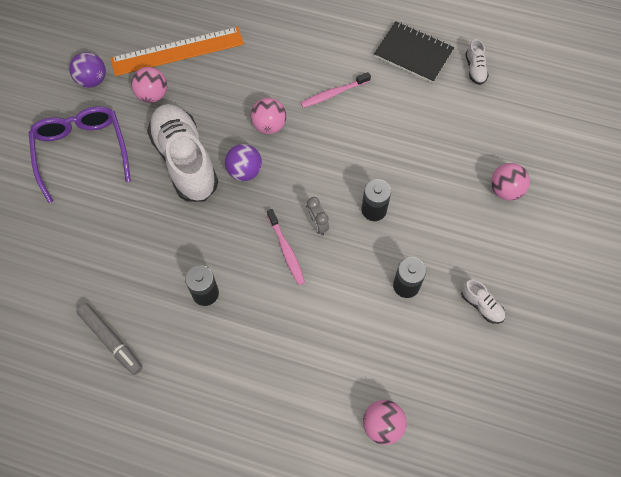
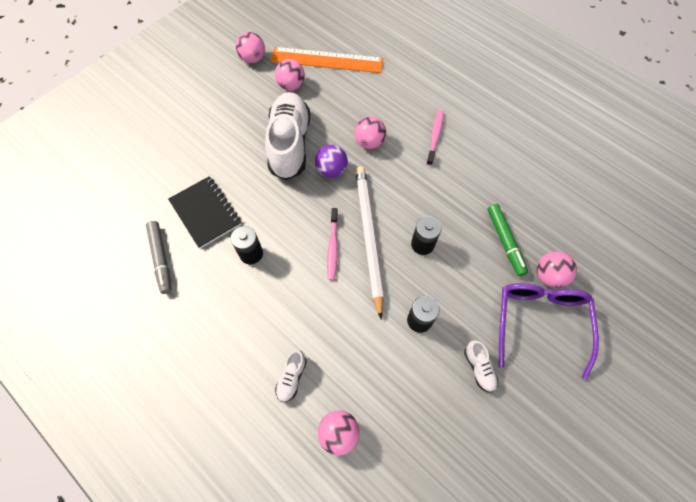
camera: 25 degrees right, 0 degrees up
purple glasses [29,106,131,203] -> purple glasses moved to [499,283,599,380]
purple ball [69,52,106,88] -> pink ball [236,32,265,63]
pink toothbrush [301,72,371,108] -> pink toothbrush turned 105 degrees clockwise [426,110,444,166]
grey clock [306,197,329,235] -> white pencil [355,167,384,319]
black notebook [374,21,454,83] -> black notebook moved to [168,176,241,249]
white shoe [466,39,489,85] -> white shoe moved to [275,350,307,402]
none -> green marker [487,204,528,276]

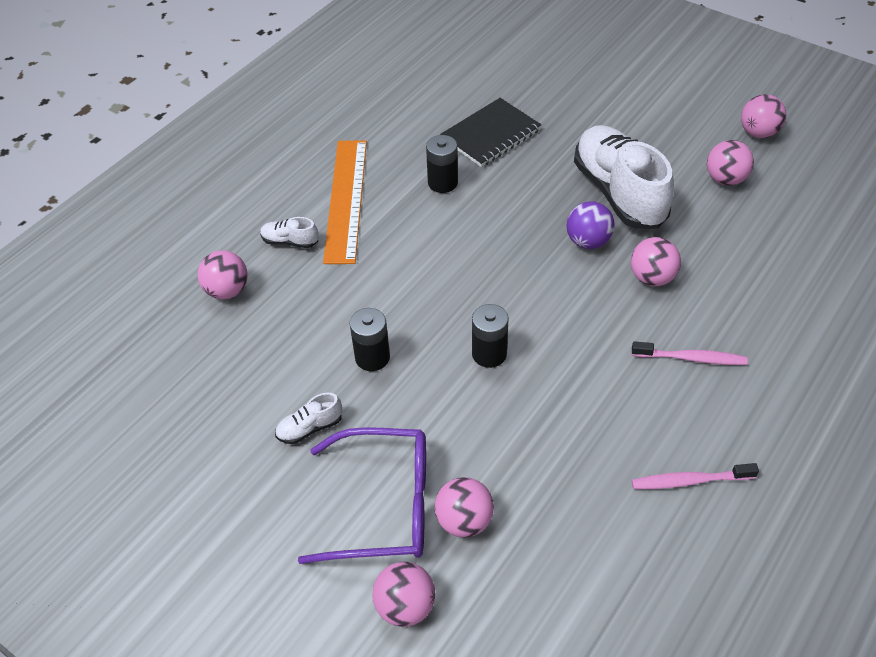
camera: 85 degrees right, 15 degrees down
grey marker [146,221,172,294] -> none
white shoe [265,92,310,180] -> white shoe turned 105 degrees counterclockwise [574,125,674,229]
orange ruler [271,47,383,73] -> orange ruler moved to [323,140,367,264]
pink toothbrush [327,208,338,280] -> pink toothbrush moved to [631,463,759,489]
white pencil [355,167,384,319] -> none
green marker [487,204,528,276] -> none
none -> pink ball [372,562,435,627]

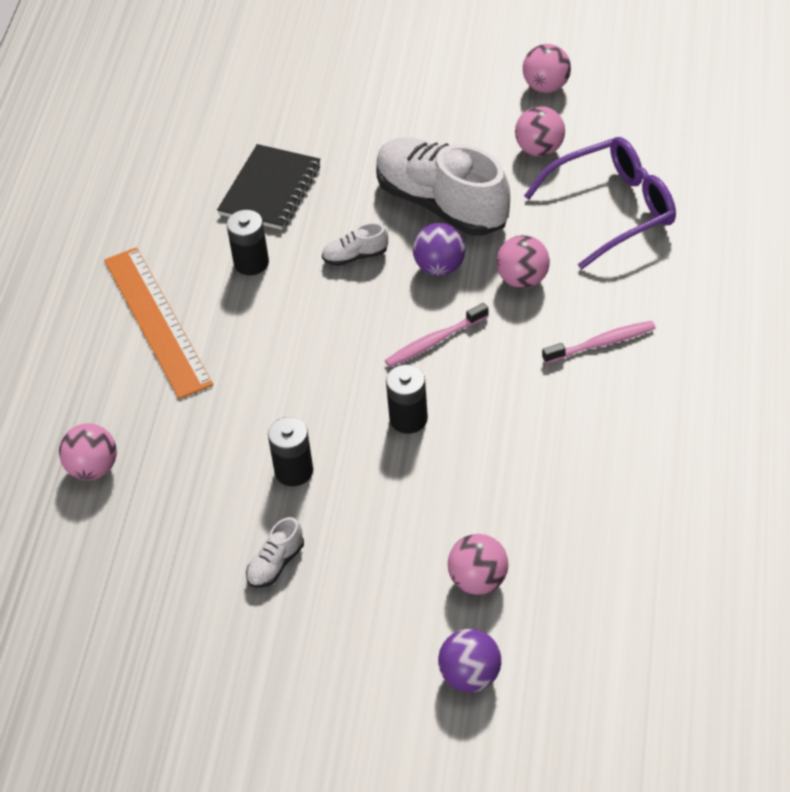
camera: 25 degrees left, 0 degrees up
white shoe [260,217,318,248] -> white shoe moved to [322,223,388,266]
purple glasses [298,427,426,564] -> purple glasses moved to [524,137,676,270]
pink ball [372,562,435,627] -> purple ball [438,629,501,692]
pink toothbrush [631,463,759,489] -> pink toothbrush moved to [385,303,488,367]

